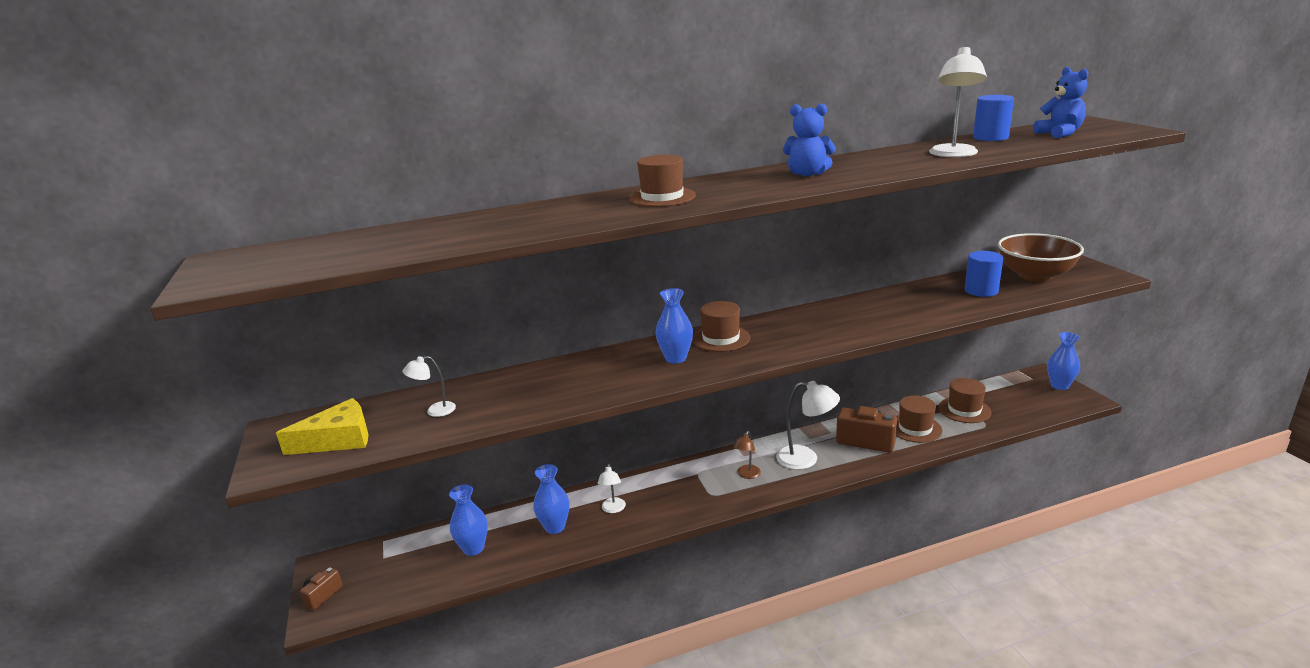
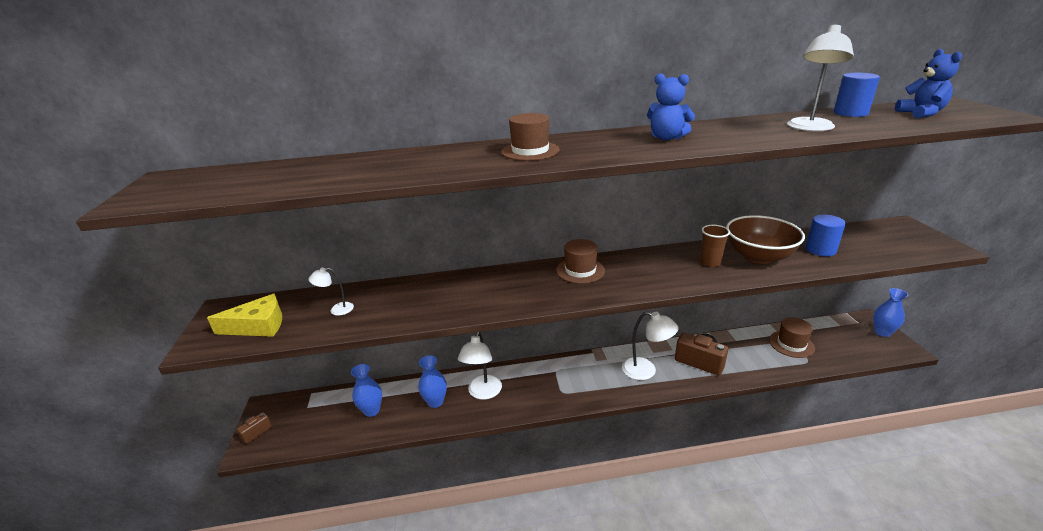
camera: 10 degrees right, 5 degrees up
white lamp [598,464,626,513] -> white lamp [458,332,502,400], size x1.79
blue vase [655,288,693,364] -> none
brown lamp [733,431,761,479] -> none
brown hat [896,395,942,443] -> none
brown bowl [998,233,1084,282] -> brown bowl moved to [726,215,805,264]
none -> brown cup [700,225,730,267]

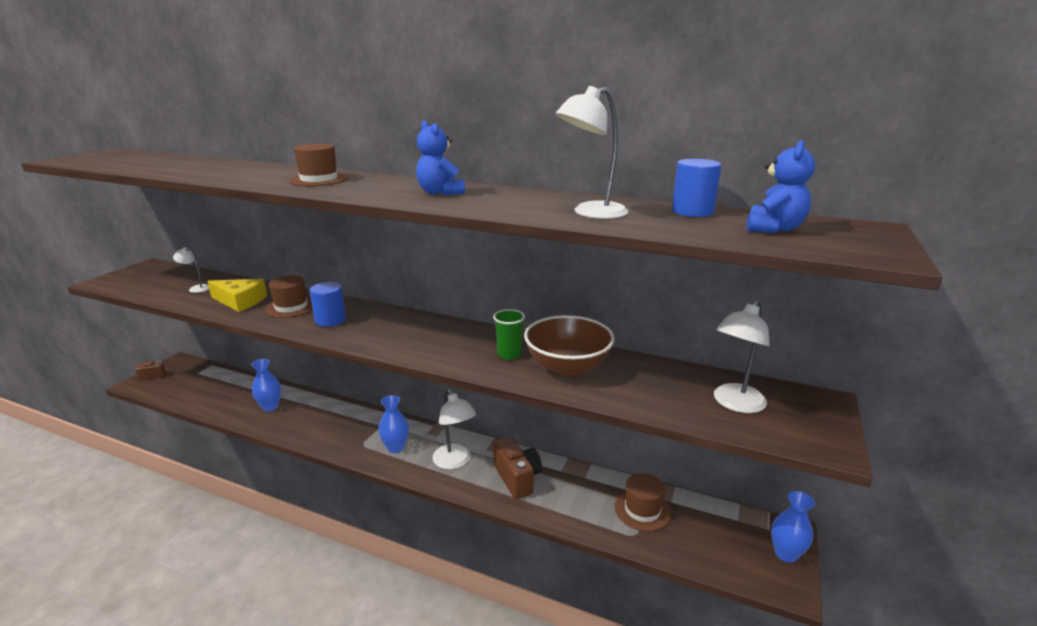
camera: 30 degrees right, 5 degrees down
yellow cheese [207,294,282,337] -> yellow cheese moved to [207,279,267,312]
blue vase [351,364,382,417] -> blue vase moved to [378,395,409,453]
white lamp [458,332,502,400] -> white lamp moved to [714,301,770,413]
brown hat [556,239,605,284] -> brown hat moved to [265,276,313,318]
brown cup [700,225,730,267] -> green cup [493,309,525,360]
blue cylinder [805,214,846,256] -> blue cylinder moved to [309,282,346,327]

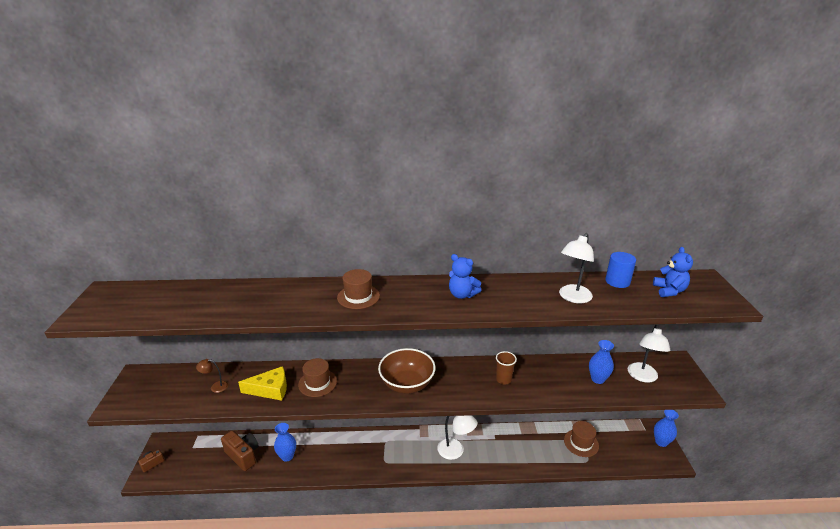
camera: 25 degrees left, 5 degrees up
white lamp [173,247,209,293] -> brown lamp [196,359,228,393]
blue cylinder [309,282,346,327] -> none
blue vase [378,395,409,453] -> blue vase moved to [589,340,614,384]
green cup [493,309,525,360] -> brown cup [496,351,517,384]
brown camera [493,437,542,499] -> brown camera moved to [221,430,259,471]
brown bowl [524,315,615,377] -> brown bowl moved to [378,348,436,394]

